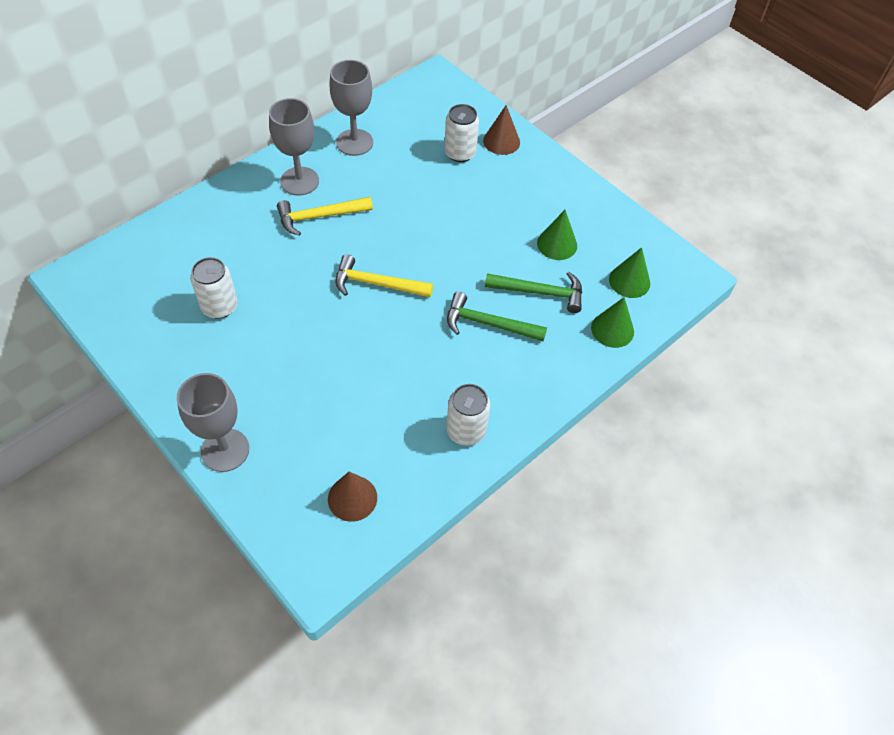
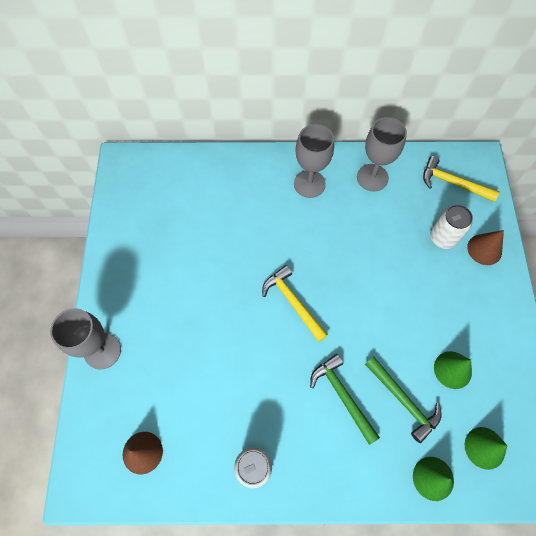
camera: 45 degrees right, 10 degrees up
white can [190,257,238,319] -> none
yellow hammer [277,197,373,236] -> yellow hammer moved to [423,156,500,202]

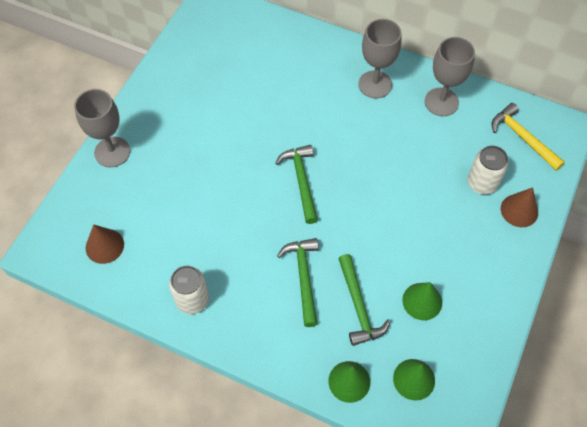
camera: 25 degrees right, 5 degrees down
yellow hammer [262,265,328,342] -> green hammer [275,145,318,224]

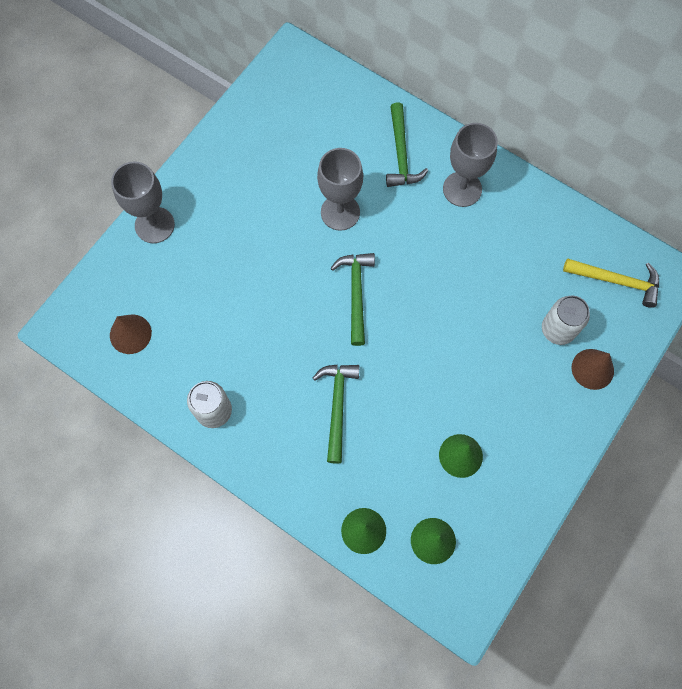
camera: 10 degrees right, 10 degrees up
green hammer [338,254,391,346] -> green hammer moved to [386,102,428,187]
grey goblet [425,37,475,116] -> grey goblet moved to [317,148,363,231]
yellow hammer [492,103,565,171] -> yellow hammer turned 135 degrees clockwise [563,258,659,308]

